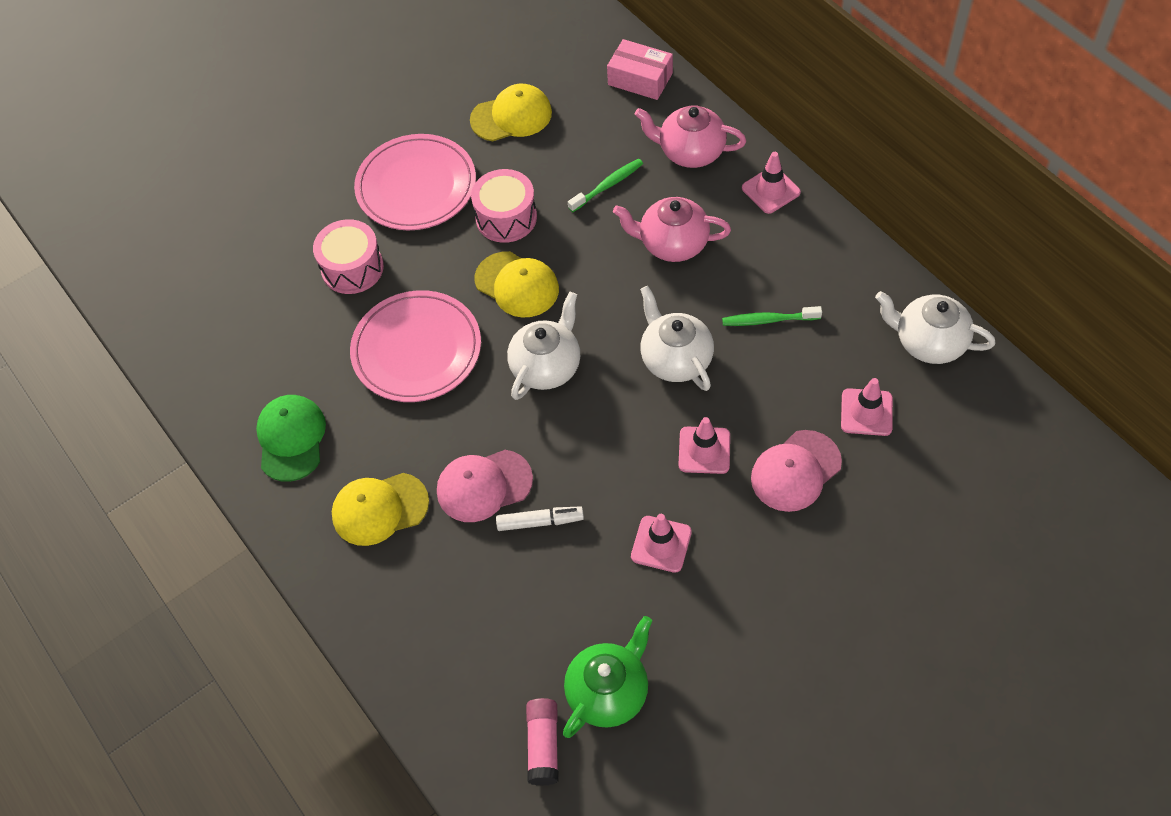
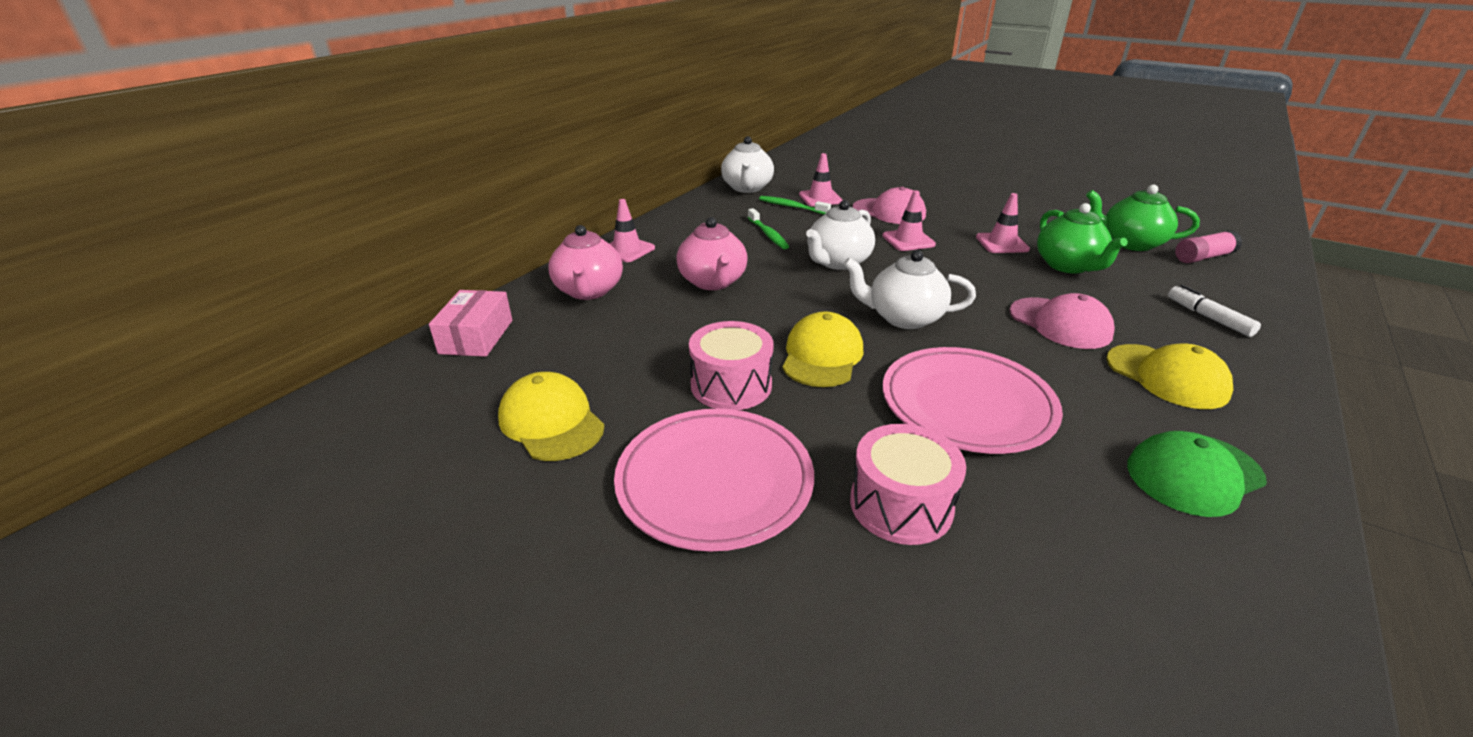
camera: 115 degrees left, 25 degrees down
white marker [496,506,584,531] -> white marker moved to [1168,285,1261,337]
green toothbrush [568,159,643,212] -> green toothbrush moved to [759,196,831,214]
none -> green teapot [1037,203,1128,273]

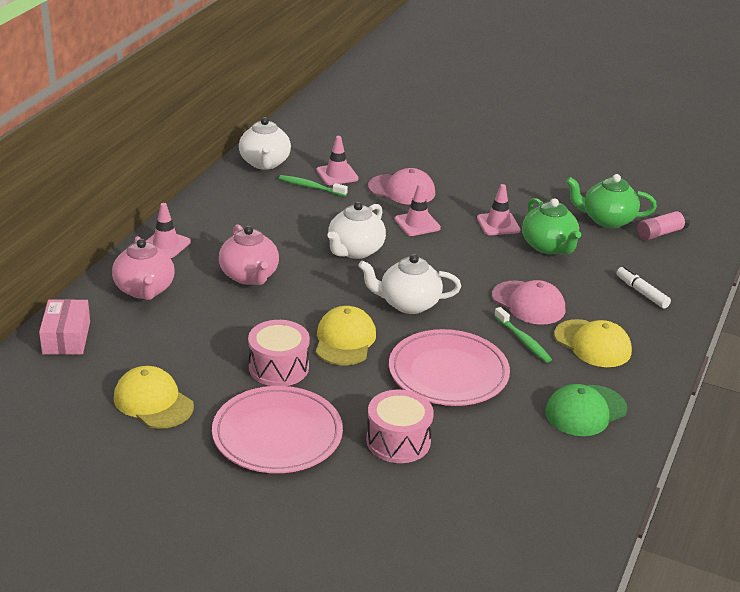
camera: 10 degrees left, 0 degrees up
green toothbrush [748,208,789,249] -> green toothbrush moved to [494,307,552,363]

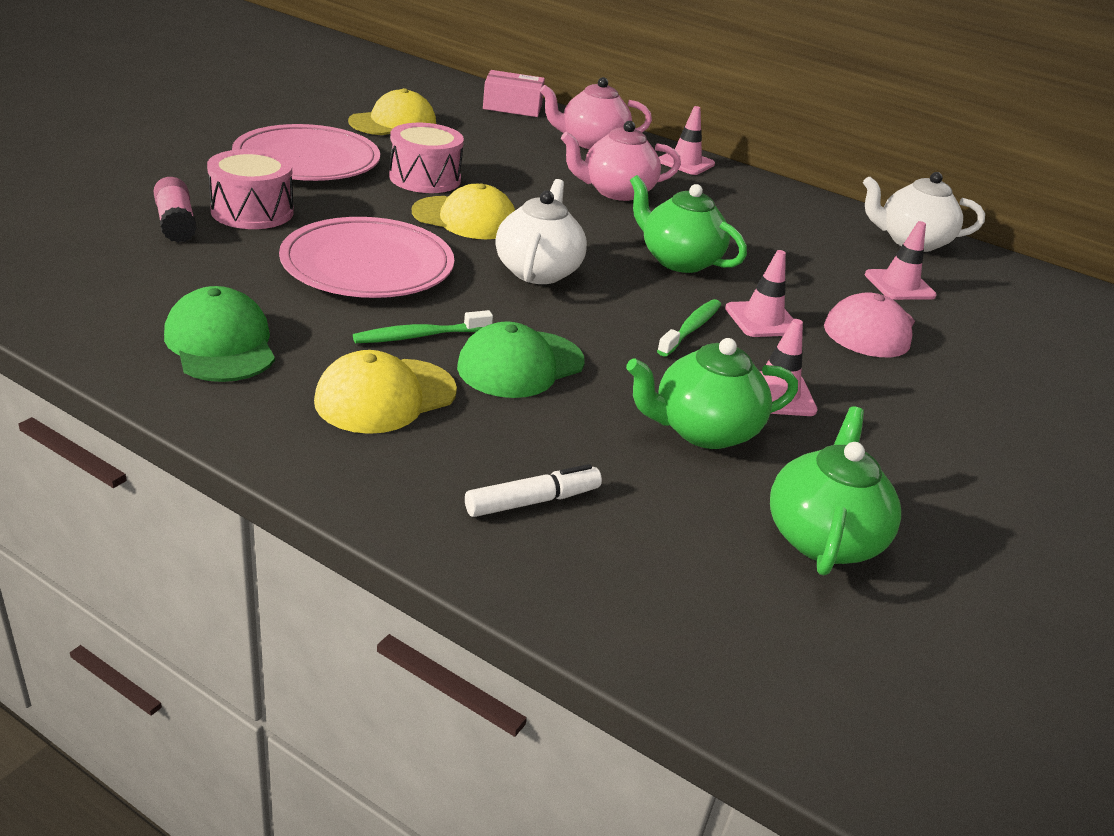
camera: 95 degrees right, 0 degrees up
green toothbrush [279,175,348,196] -> green toothbrush moved to [657,299,721,357]
white teapot [327,202,386,259] -> green teapot [630,175,747,273]
pink cap [492,280,565,325] -> green cap [457,321,585,398]
pink glue stick [637,209,690,240] -> pink glue stick moved to [154,177,197,243]

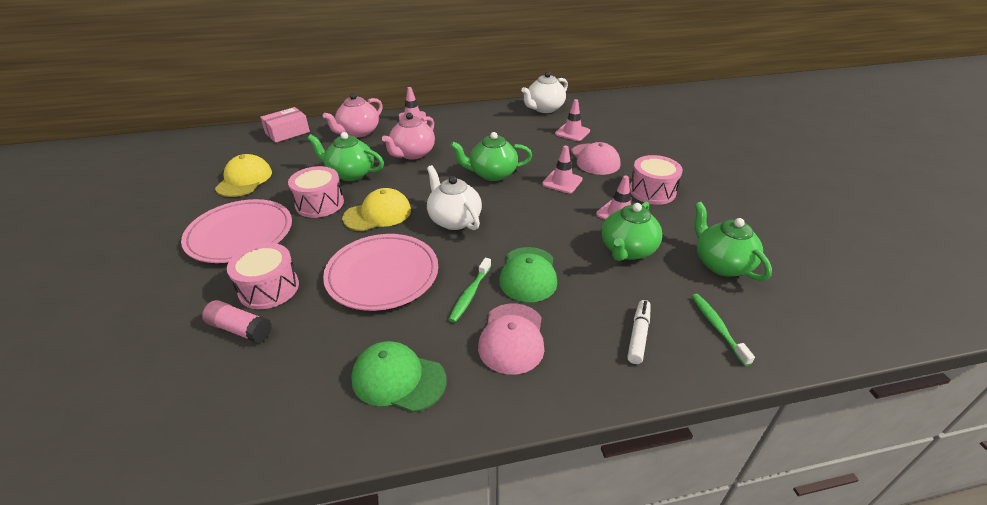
camera: 40 degrees left, 5 degrees up
yellow cap [314,350,457,434] -> pink cap [478,303,544,375]
green toothbrush [657,299,721,357] -> green toothbrush moved to [691,294,755,366]
none -> green teapot [307,132,384,181]
none -> pink drum [630,155,683,205]

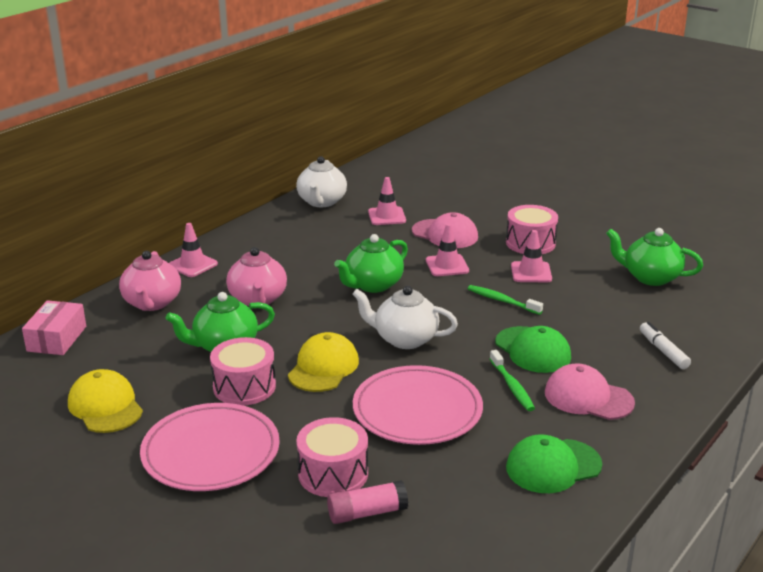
camera: 40 degrees left, 10 degrees down
pink cap [478,303,544,375] -> pink cap turned 150 degrees clockwise [545,363,635,420]
green teapot [602,202,662,261] -> none
green toothbrush [691,294,755,366] -> green toothbrush moved to [468,285,543,315]

